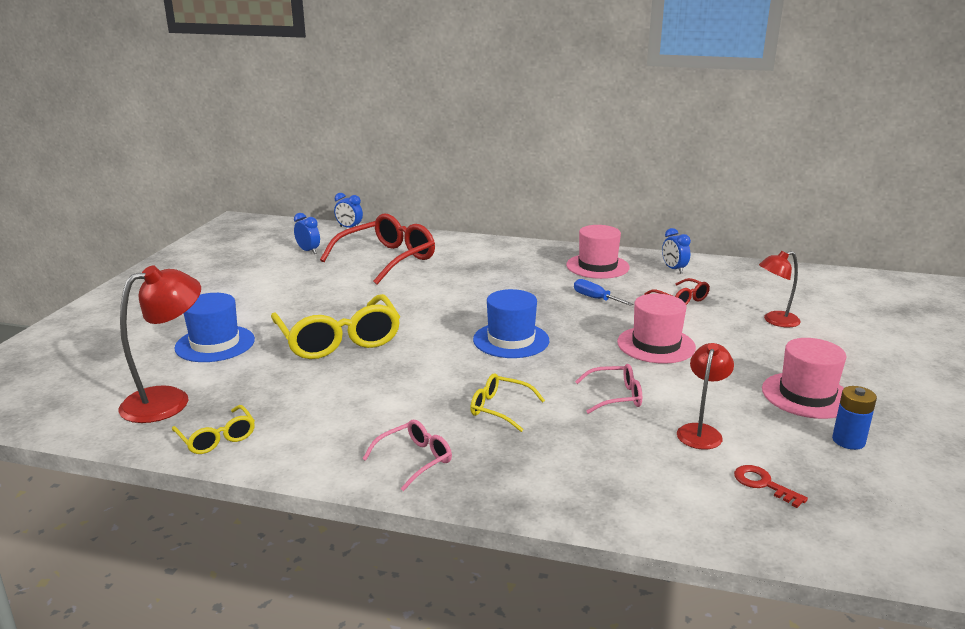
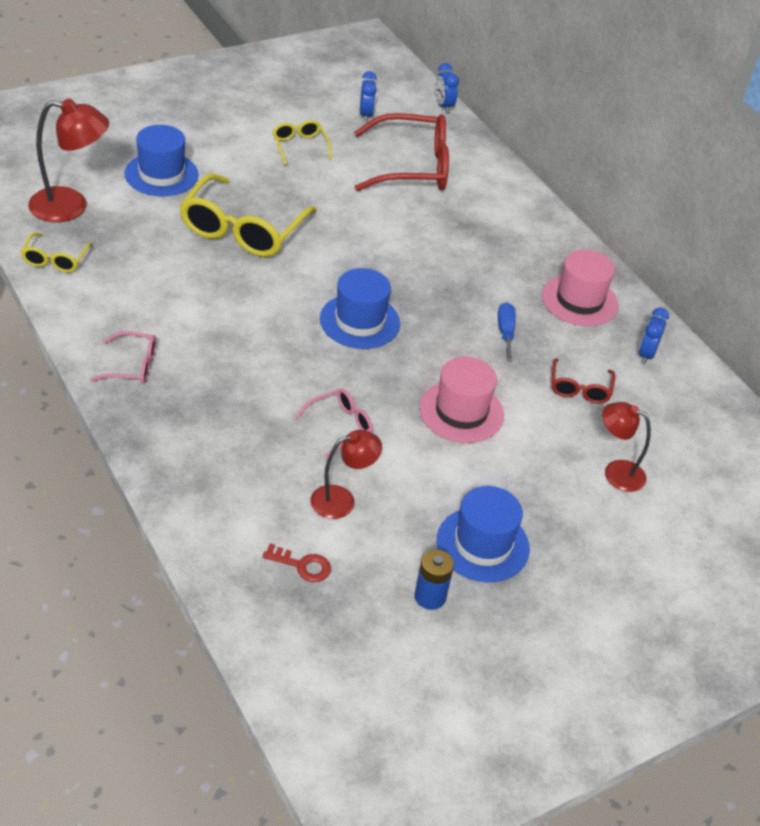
camera: 40 degrees right, 20 degrees up
yellow glasses [470,373,545,432] -> yellow glasses moved to [272,120,332,165]
pink glasses [575,364,642,414] -> pink glasses turned 75 degrees counterclockwise [294,388,373,458]
red key [734,465,808,508] -> red key turned 105 degrees clockwise [263,543,331,582]
pink hat [762,338,846,419] -> blue hat [437,486,530,582]

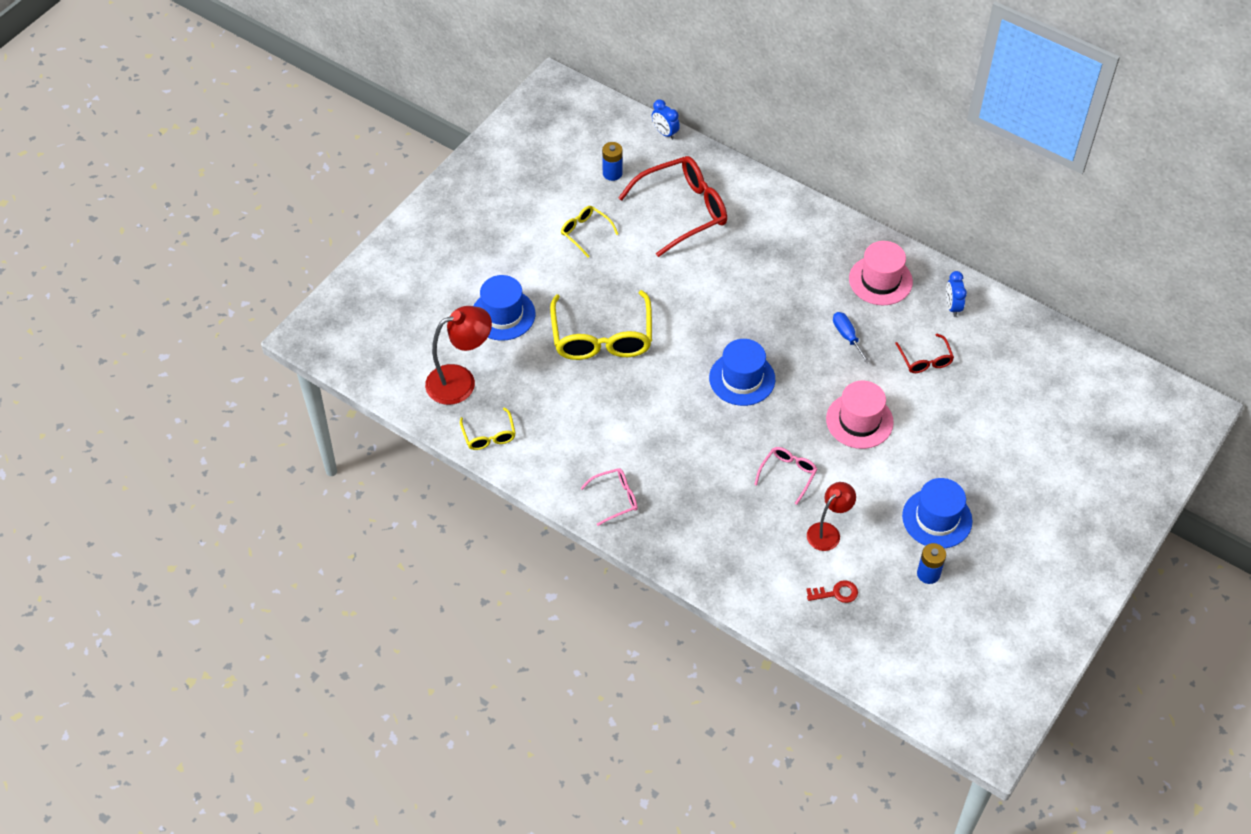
camera: 20 degrees left, 10 degrees up
blue clock [360,71,377,122] -> blue battery [602,142,623,181]
red lamp [602,402,651,492] -> none

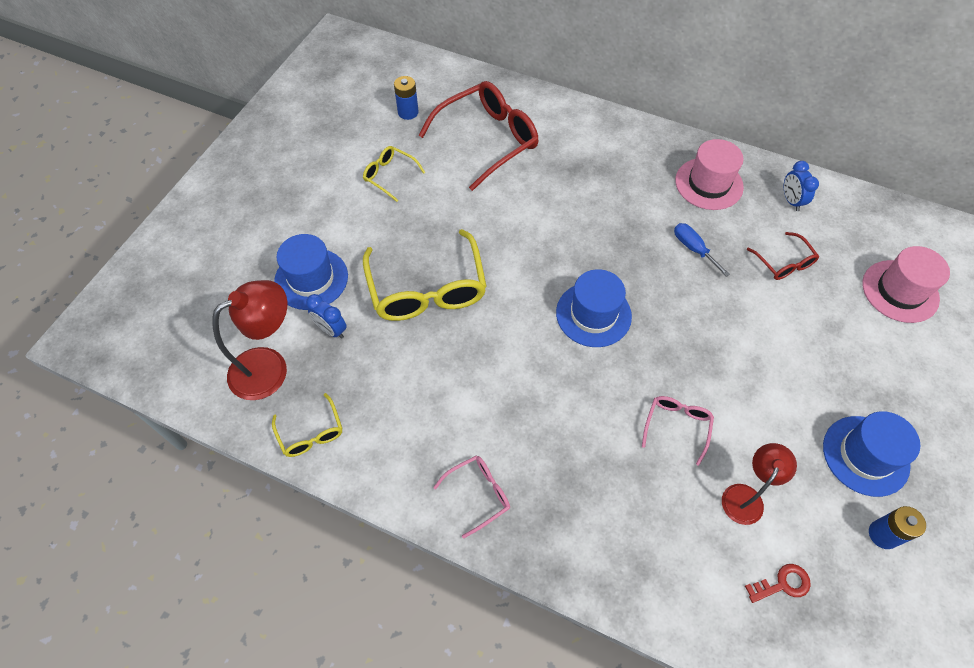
camera: 10 degrees left, 5 degrees up
blue clock [652,99,680,140] -> blue clock moved to [306,294,346,339]
pink hat [826,381,894,449] -> pink hat moved to [862,246,950,323]

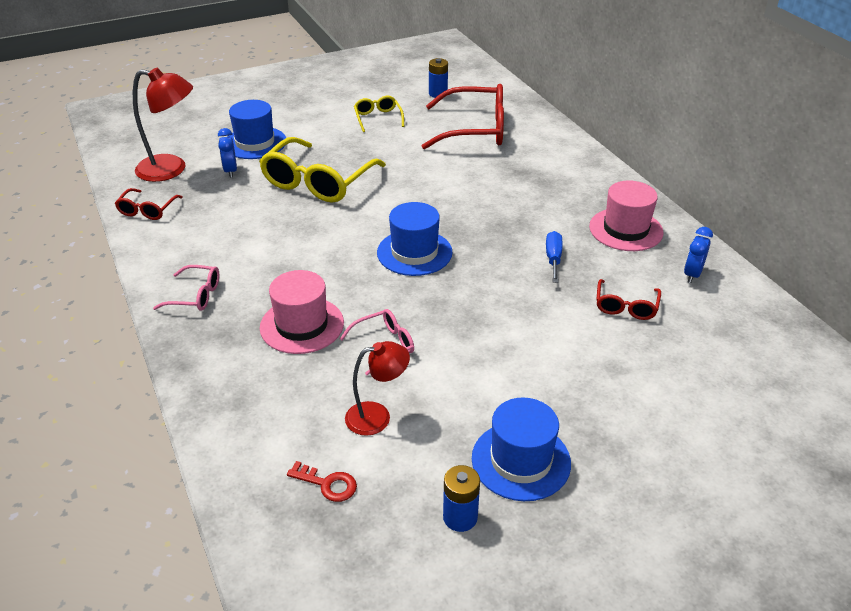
camera: 40 degrees right, 20 degrees down
yellow glasses [272,393,342,457] -> red glasses [115,188,183,220]
pink hat [862,246,950,323] -> pink hat moved to [260,270,344,354]

